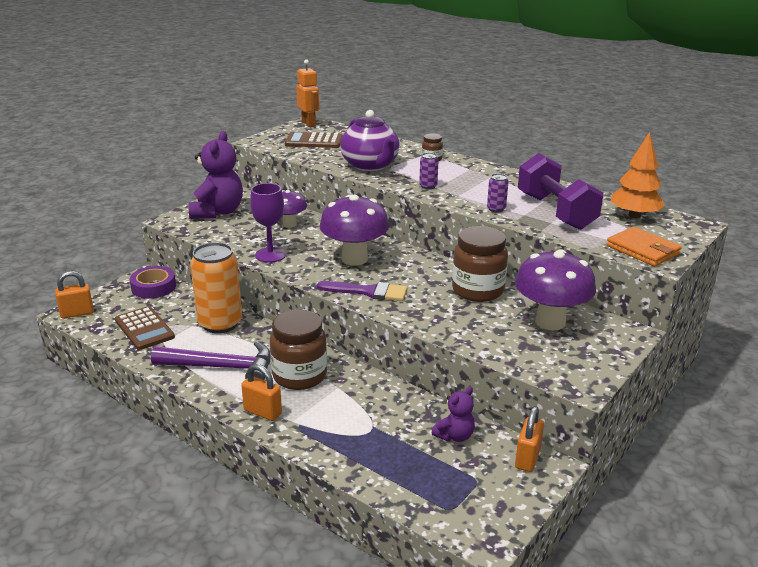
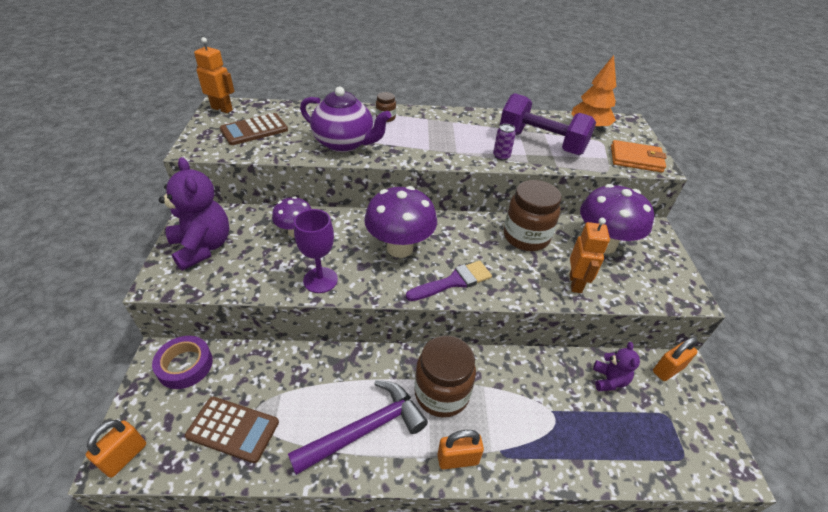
camera: 40 degrees left, 15 degrees up
orange can [190,242,242,333] -> none
purple can [419,153,438,189] -> none
orange padlock [515,406,544,472] -> orange padlock turned 75 degrees clockwise [653,337,698,381]
none -> orange robot [570,218,610,293]

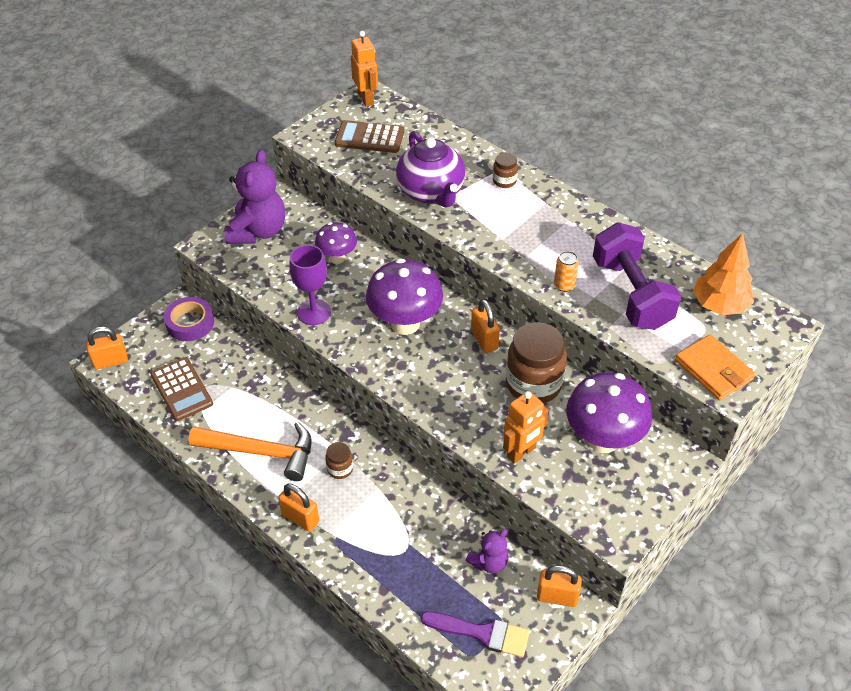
camera: 45 degrees right, 5 degrees up
purple hammer [288,380,428,475] -> orange hammer [188,422,312,481]
purple brush [406,261,492,301] -> purple brush moved to [421,611,530,657]
brown jar [414,336,476,418] -> brown jar [325,442,353,479], size x0.47
purple can [493,124,516,161] -> orange can [554,251,579,292]
none -> orange padlock [471,299,500,353]

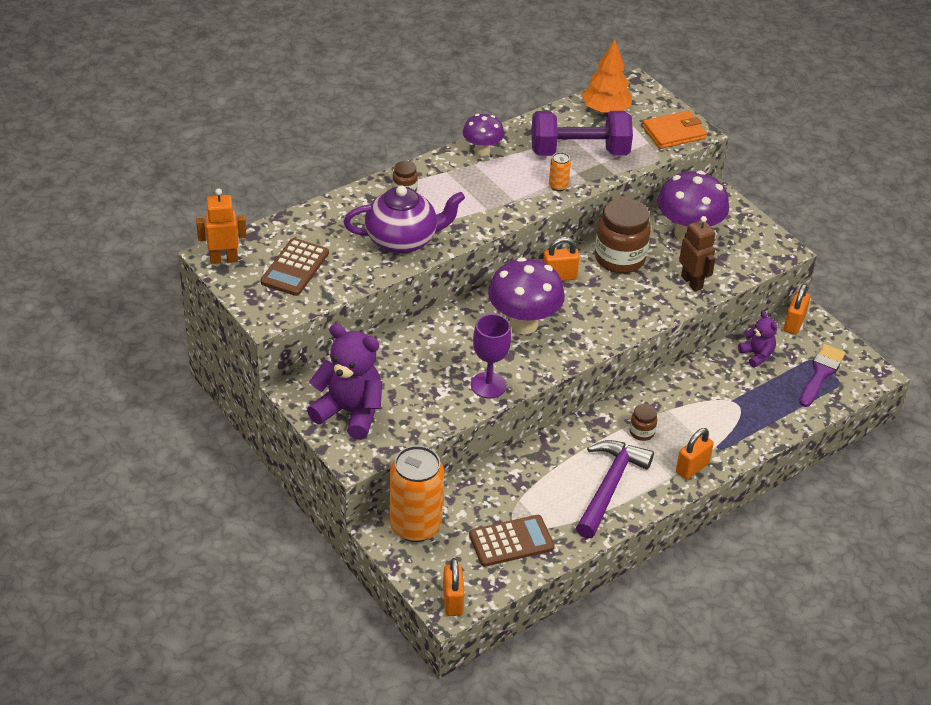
camera: 80 degrees left, 5 degrees down
purple tape [164,297,214,341] -> orange can [389,445,444,542]
orange hammer [188,422,312,481] -> purple hammer [576,440,654,539]
purple mushroom [315,222,357,264] -> purple mushroom moved to [463,114,504,156]
orange robot [503,391,549,463] -> brown robot [679,216,716,291]

